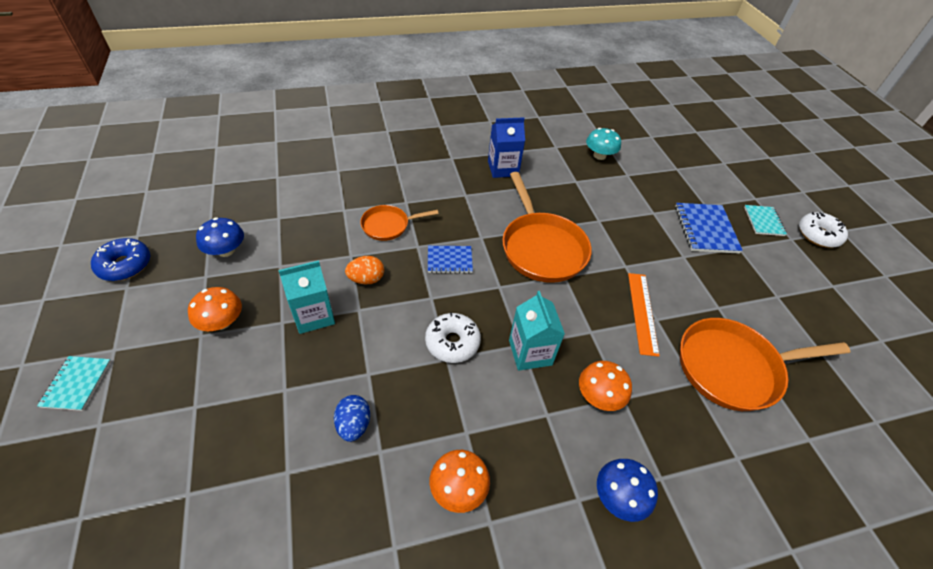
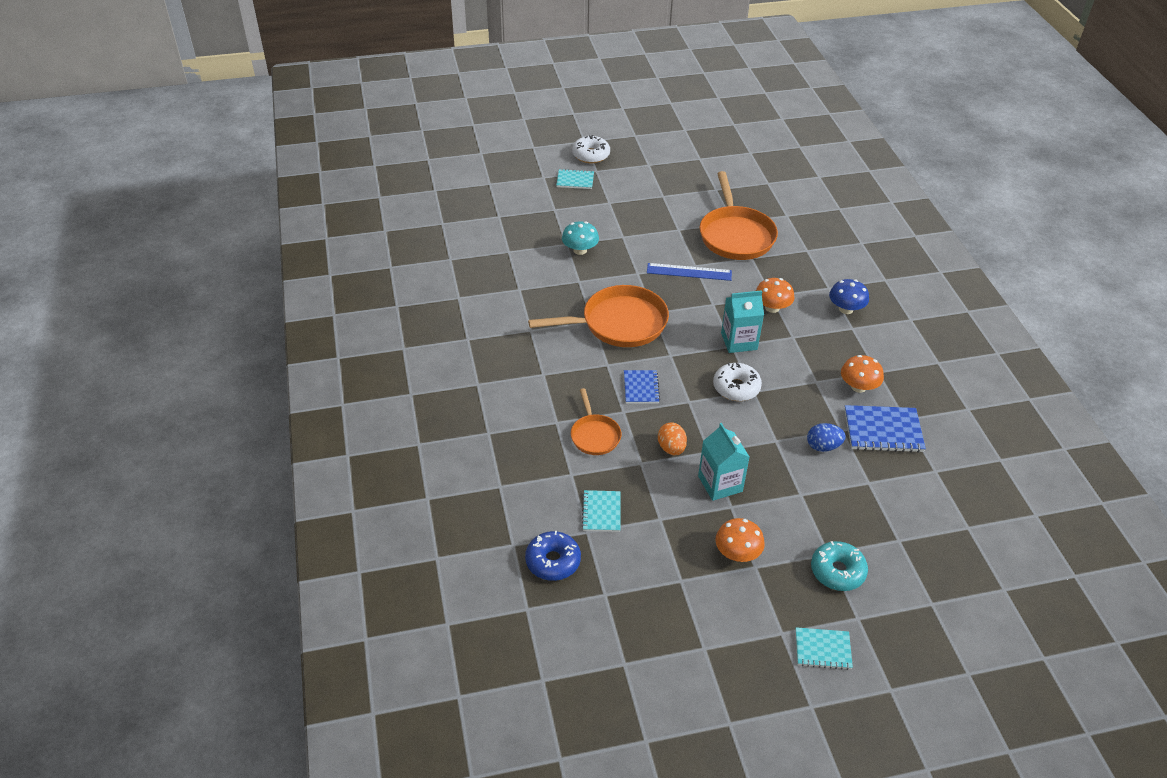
camera: 85 degrees left, 5 degrees down
blue donut [91,238,151,281] -> blue donut moved to [525,531,581,581]
blue mushroom [196,217,244,257] -> none
blue carton [488,117,525,178] -> none
turquoise mushroom [586,128,621,160] -> turquoise mushroom moved to [562,221,599,255]
orange ruler [628,273,660,357] -> blue ruler [647,263,732,281]
blue notebook [675,203,743,254] -> blue notebook moved to [844,405,926,453]
none -> turquoise notebook [582,490,620,532]
none -> turquoise donut [811,541,868,591]

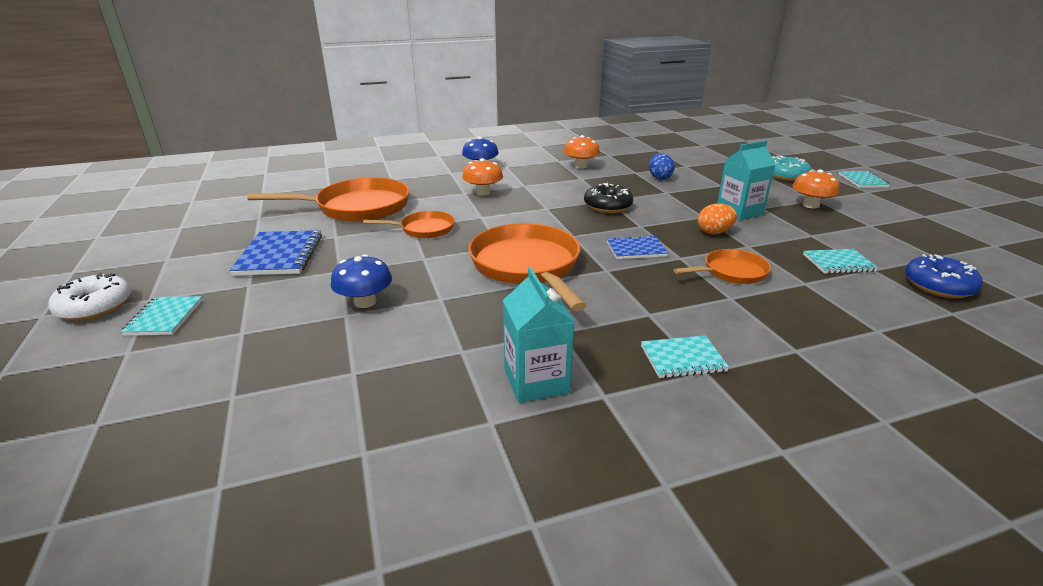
camera: 95 degrees left, 15 degrees down
turquoise mushroom [562,221,599,255] -> blue mushroom [331,254,392,308]
blue ruler [647,263,732,281] -> orange pan [363,211,455,238]
white donut [713,363,762,401] -> black donut [584,183,633,213]
turquoise carton [721,290,764,353] -> turquoise carton moved to [503,268,575,403]
blue notebook [844,405,926,453] -> blue notebook moved to [230,230,322,276]
none -> turquoise notebook [641,335,729,378]

